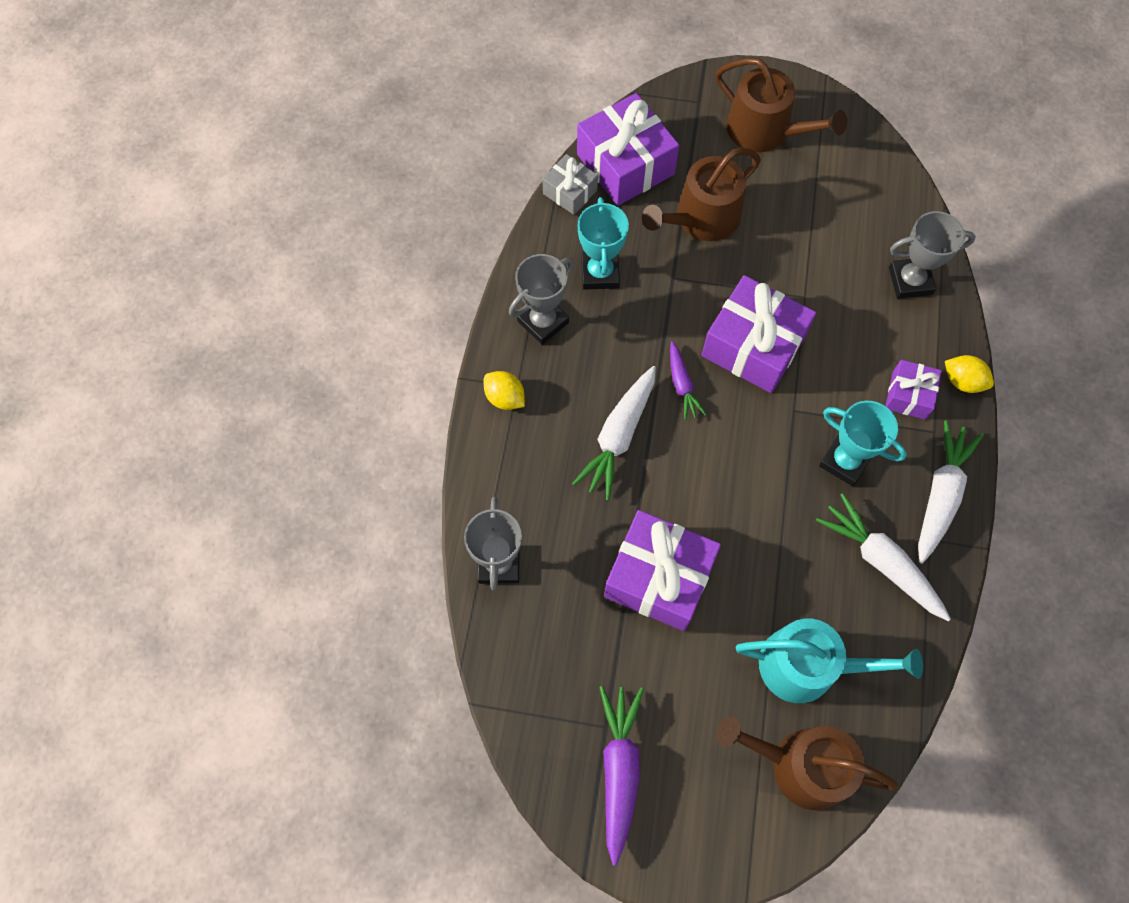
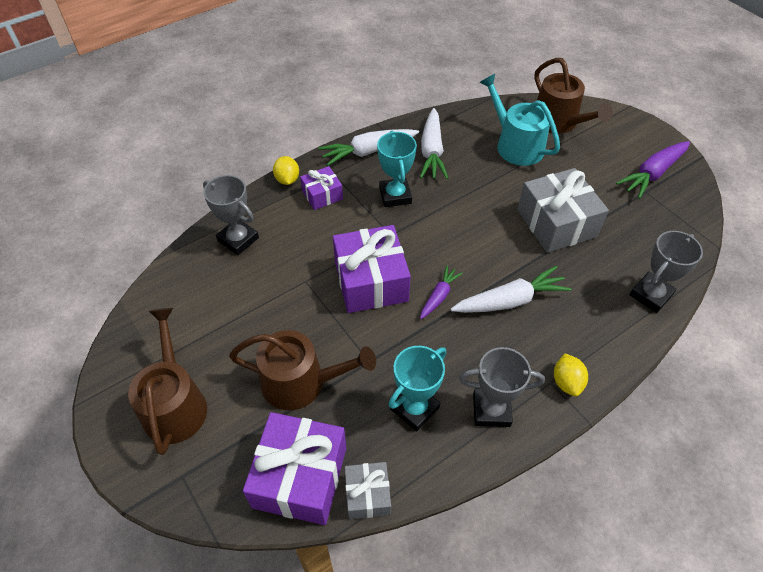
camera: 135 degrees left, 15 degrees down
purple gift [604,510,721,631] -> grey gift [517,168,609,253]

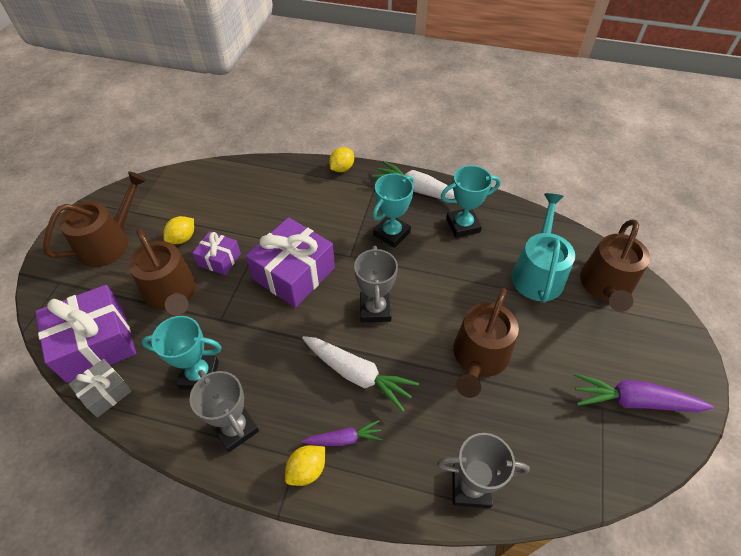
camera: 50 degrees right, 0 degrees up
grey trophy [203,175,259,255] -> grey trophy moved to [354,246,398,322]
purple gift [300,166,343,210] -> purple gift moved to [192,231,241,275]
white carrot [420,108,448,179] -> turquoise trophy [441,165,501,238]
purple carrot [420,265,463,319] -> purple carrot moved to [302,420,383,446]
grey gift [517,168,609,253] -> brown watering can [454,288,519,398]
none -> yellow lemon [163,216,194,244]

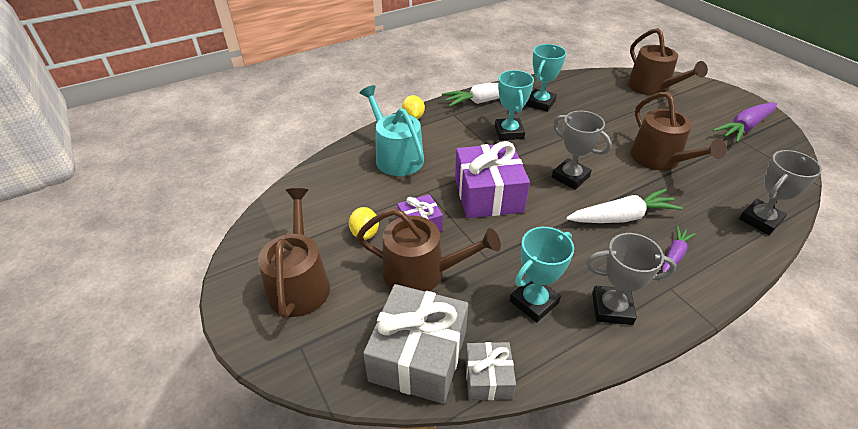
camera: 45 degrees left, 10 degrees down
purple gift [35,285,136,383] -> grey gift [363,284,469,404]
yellow lemon [285,445,325,486] -> none
turquoise watering can [512,193,575,302] -> turquoise watering can moved to [360,85,424,176]

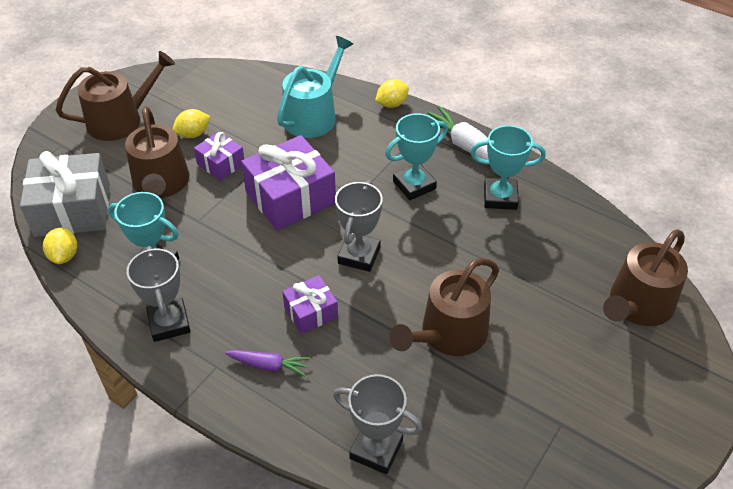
camera: 65 degrees right, 5 degrees up
grey gift [465,342,516,400] -> yellow lemon [43,227,77,264]
white carrot [566,189,683,223] -> purple gift [282,275,338,334]
purple carrot [713,102,777,143] -> none

